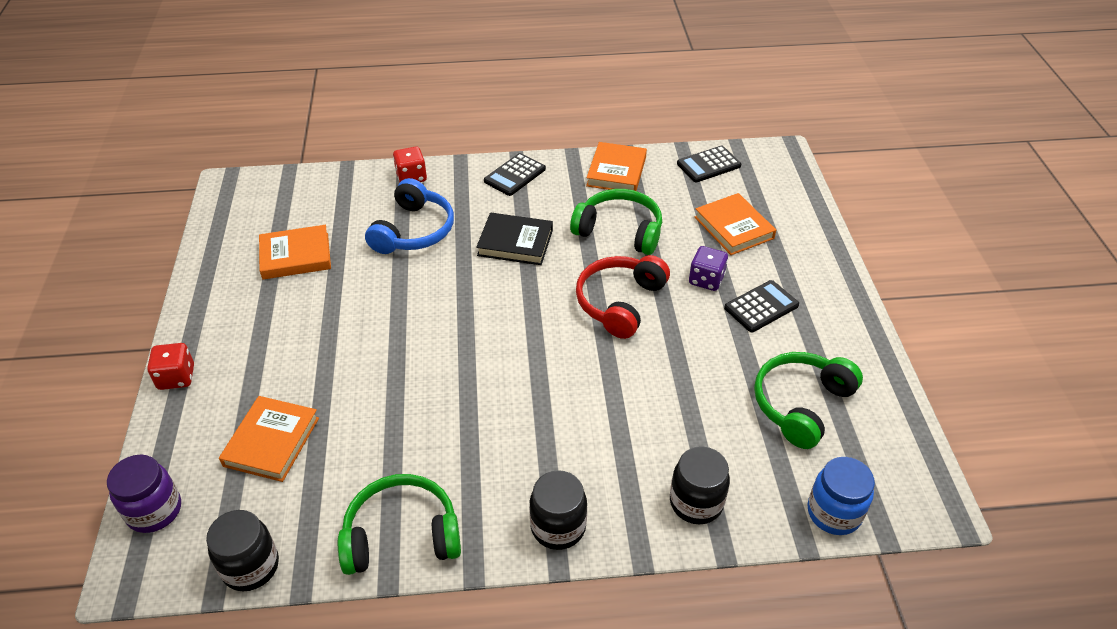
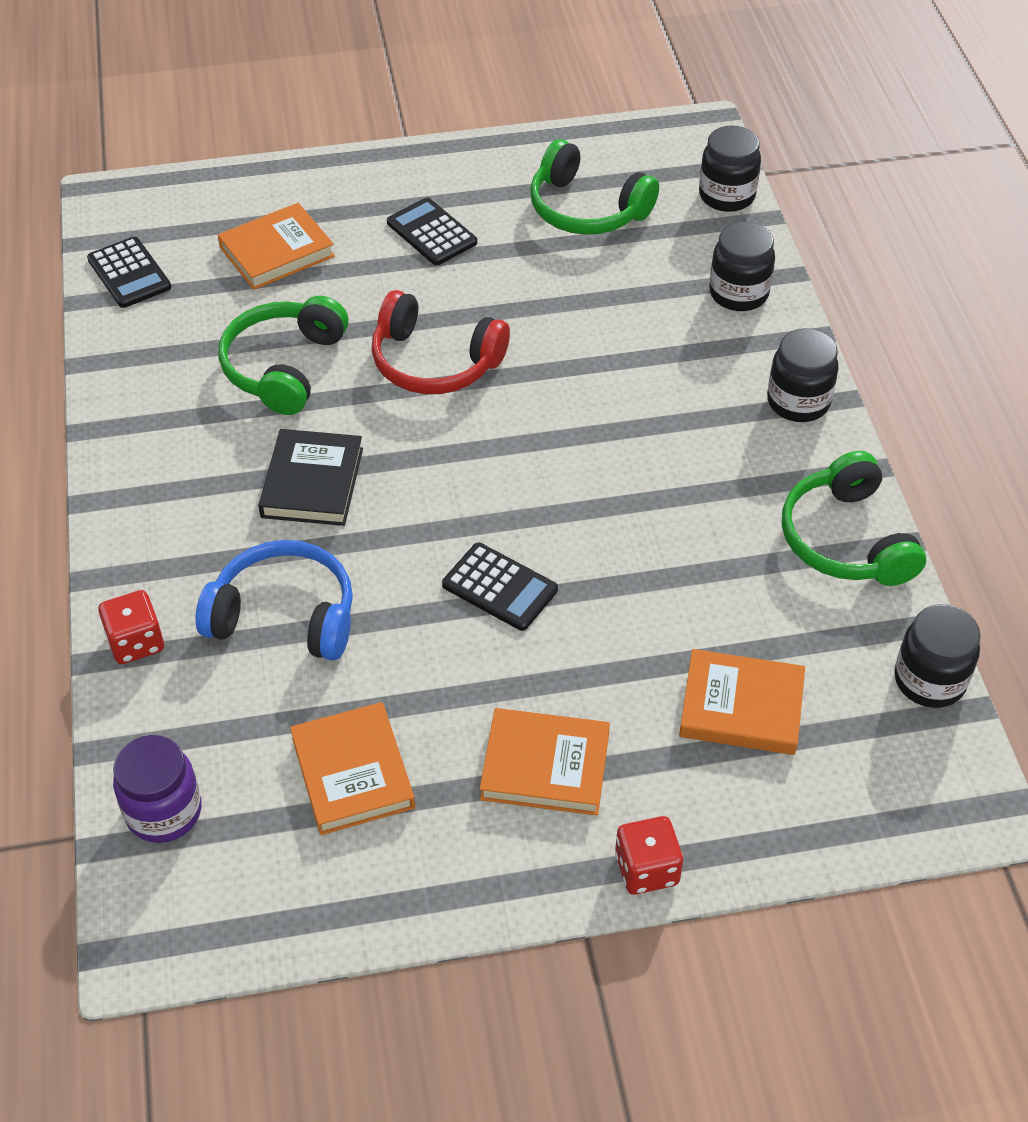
camera: 95 degrees left, 5 degrees up
purple jar [107,455,181,533] -> purple jar moved to [113,735,202,843]
black calculator [484,153,546,196] -> black calculator moved to [442,543,558,631]
orange book [586,142,647,191] -> orange book moved to [480,708,610,816]
purple dice [689,246,728,291] -> none
blue jar [807,457,875,535] -> black jar [699,125,761,212]

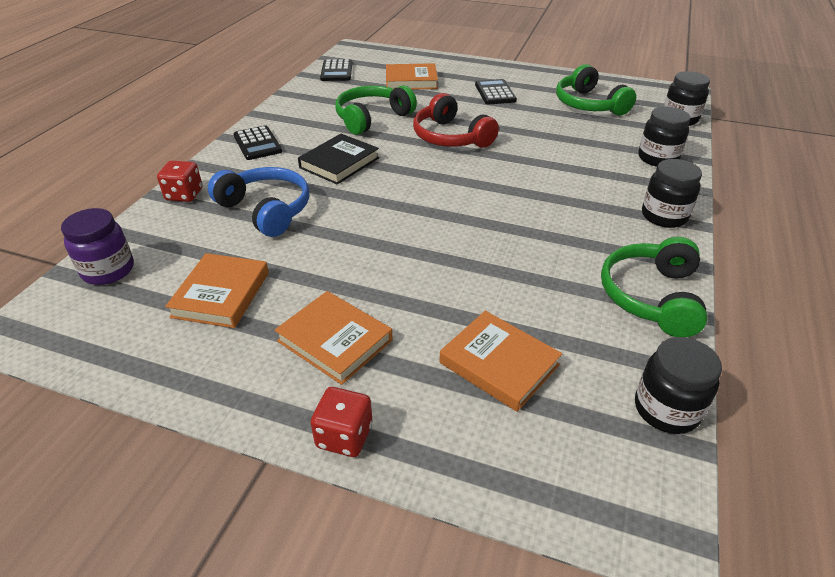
camera: 30 degrees right, 10 degrees down
black calculator [442,543,558,631] -> black calculator moved to [233,125,282,160]

